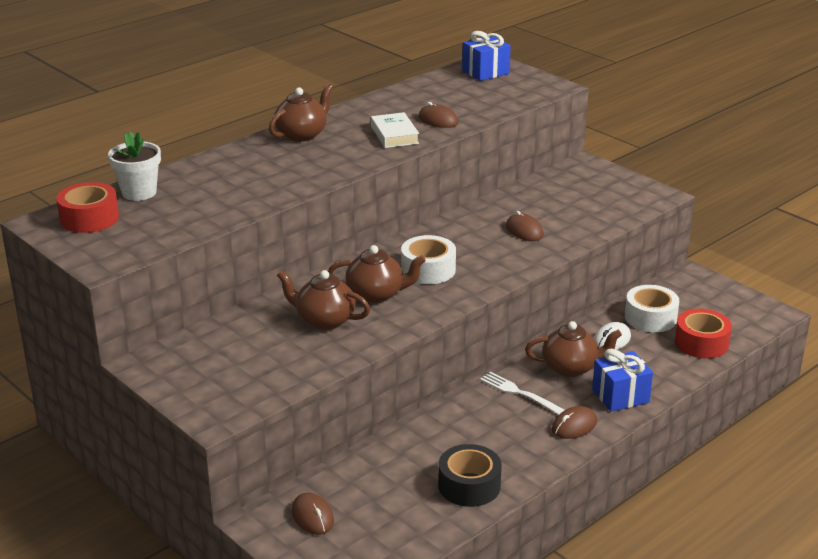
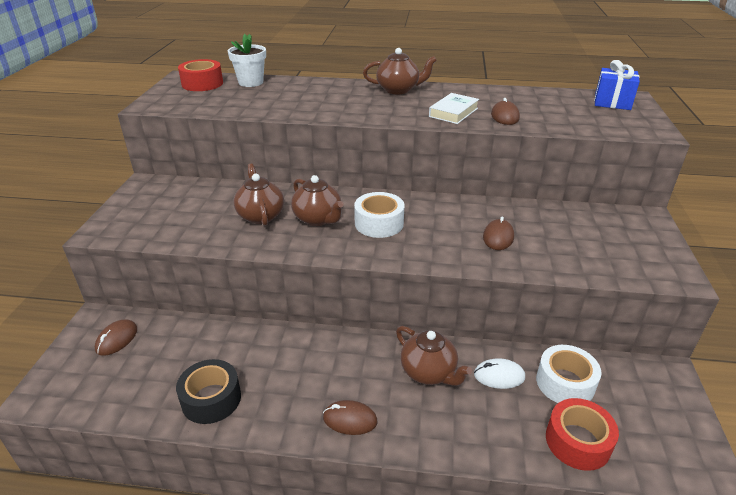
camera: 50 degrees right, 5 degrees up
white fork [480,372,564,415] -> none
blue gift [592,349,653,412] -> none

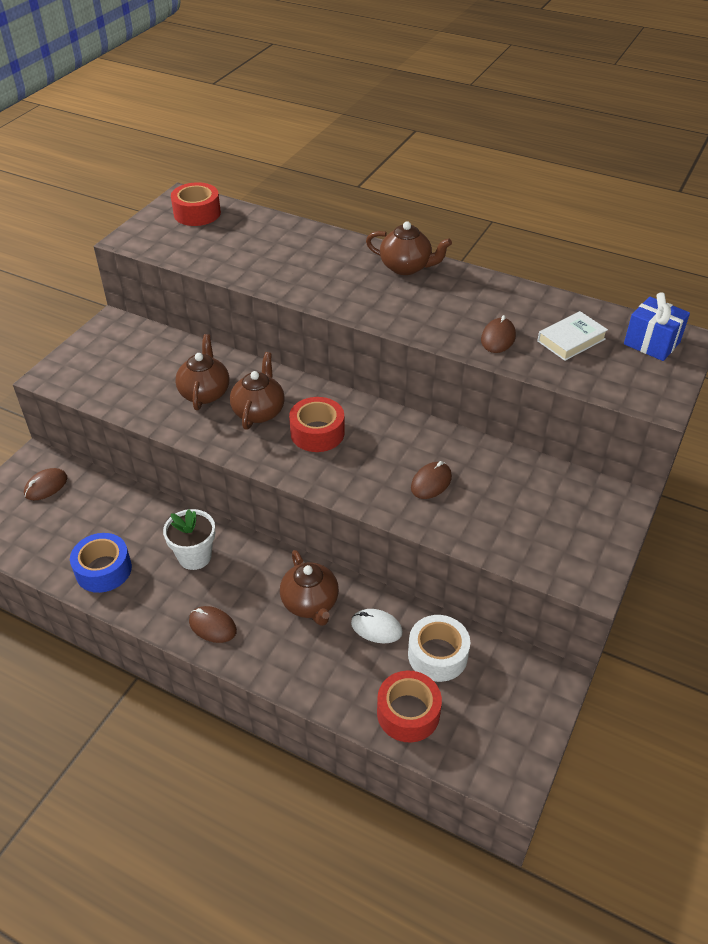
camera: 20 degrees right, 10 degrees up
black tape [176,359,241,424] -> blue tape [70,533,132,593]
white flower pot [228,34,266,87] -> white flower pot moved to [163,509,215,570]
brown teapot [291,175,344,226] -> brown teapot turned 150 degrees counterclockwise [230,352,285,430]
white tape [354,192,405,238] -> red tape [289,397,345,452]
white book [429,93,479,124] -> white book moved to [537,311,608,361]

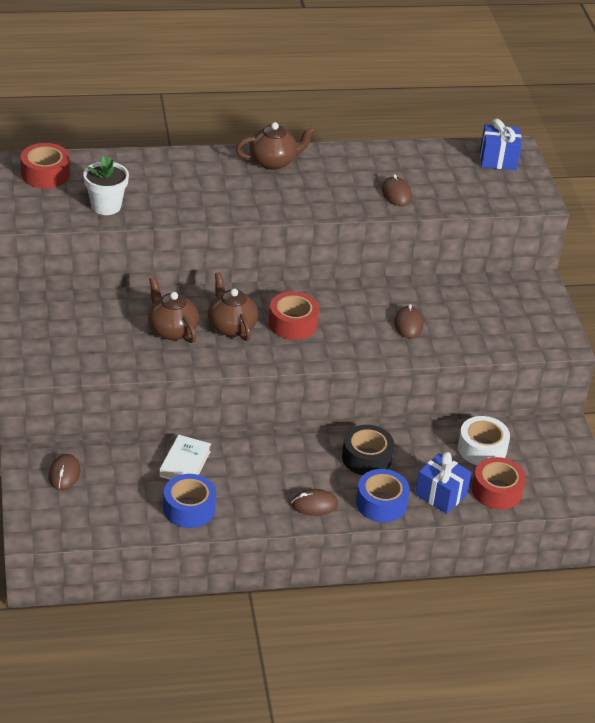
camera: 40 degrees left, 5 degrees down
white flower pot [163,509,215,570] -> white flower pot moved to [83,156,129,215]
brown teapot [280,550,339,626] -> black tape [342,425,394,475]
white mouse [351,609,403,644] -> none
white book [537,311,608,361] -> white book moved to [160,435,211,480]
none -> blue tape [356,469,410,522]
none -> blue gift [415,452,472,514]

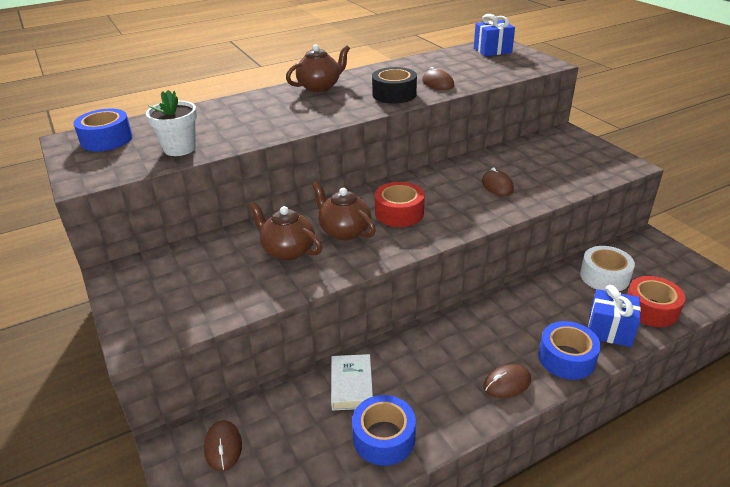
camera: 15 degrees left, 5 degrees down
red tape [21,143,70,189] -> blue tape [74,109,133,151]
black tape [342,425,394,475] -> black tape moved to [372,67,417,103]

